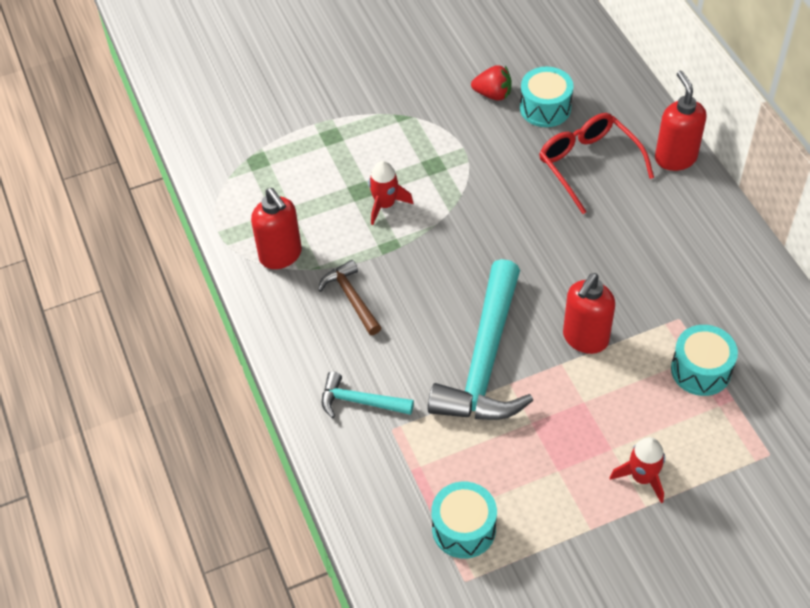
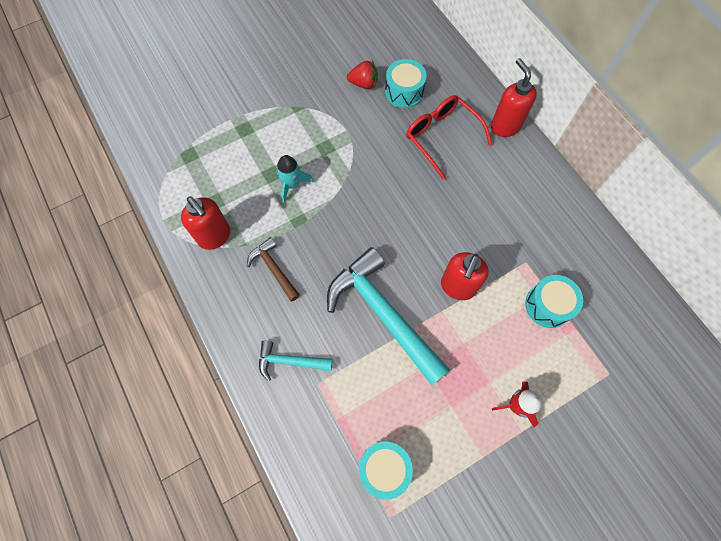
camera: 10 degrees left, 15 degrees up
red rocket [369,161,413,225] -> turquoise rocket [276,155,314,203]
turquoise hammer [428,259,533,420] -> turquoise hammer turned 135 degrees clockwise [327,247,450,385]

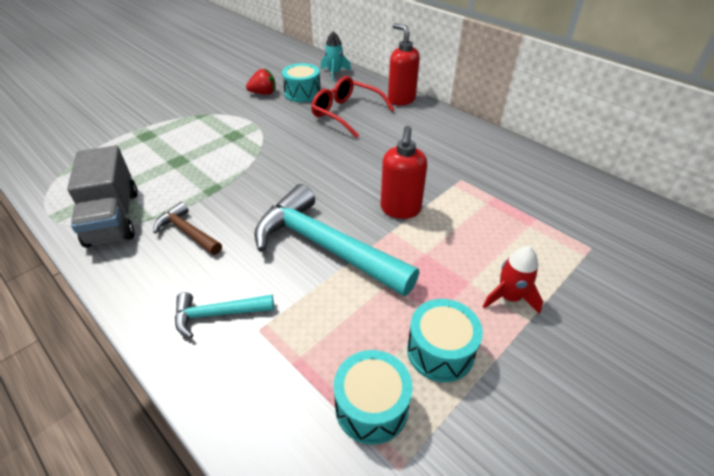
camera: 15 degrees left, 25 degrees down
red soap dispenser [181,196,230,250] -> grey truck [67,145,138,248]
turquoise rocket [276,155,314,203] -> turquoise rocket moved to [321,31,351,82]
turquoise drum [525,275,583,328] -> turquoise drum moved to [407,299,483,382]

